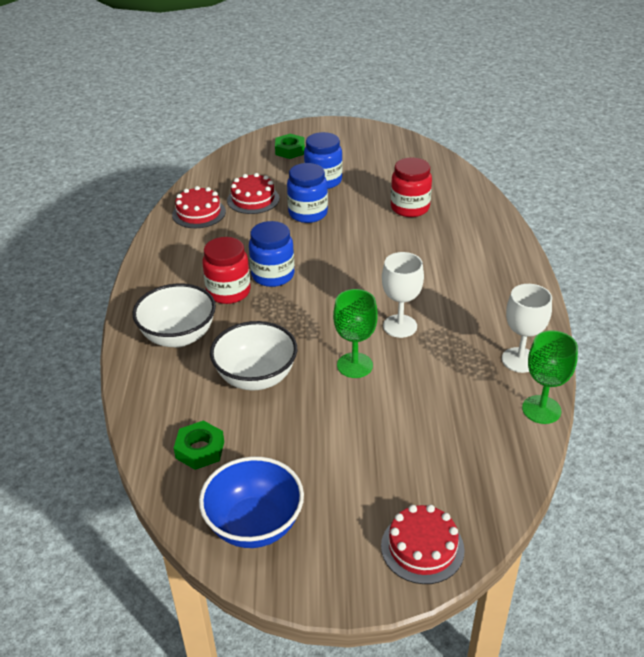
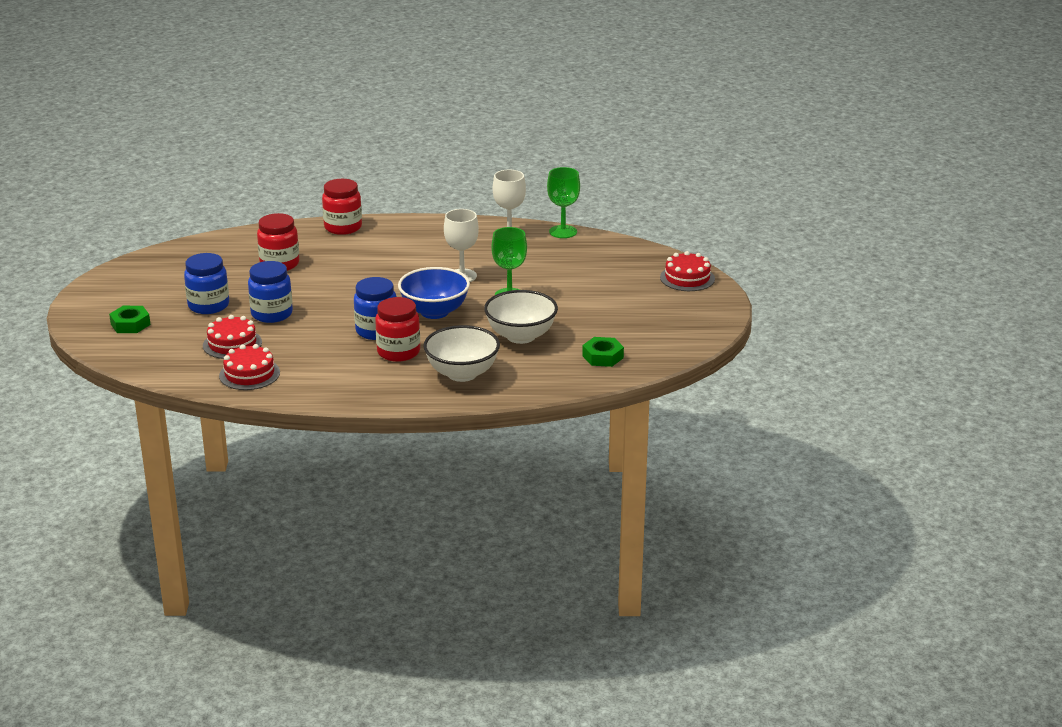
camera: 90 degrees left, 10 degrees down
blue bowl [199,457,304,548] -> blue bowl moved to [398,267,470,319]
none -> red jar [322,179,362,235]

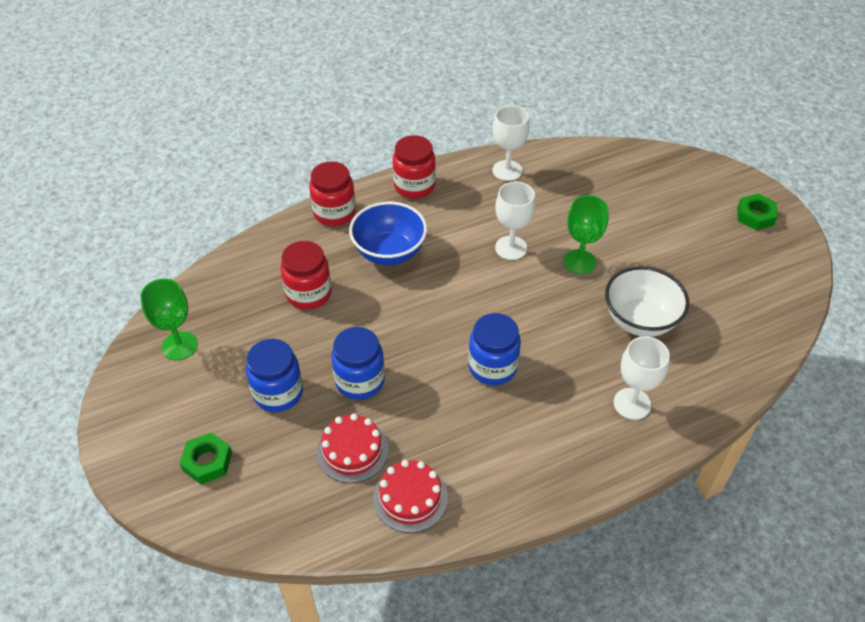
camera: 25 degrees left, 20 degrees up
red jar [375,297,420,362] -> red jar moved to [393,135,436,199]
blue bowl [398,267,470,319] -> blue bowl moved to [349,202,427,265]
white bowl [423,325,500,382] -> white goblet [614,336,670,420]
green goblet [547,167,580,238] -> green goblet moved to [140,278,198,360]
green nut [582,337,624,367] -> green nut moved to [737,194,778,230]
red cake [660,251,715,291] -> none

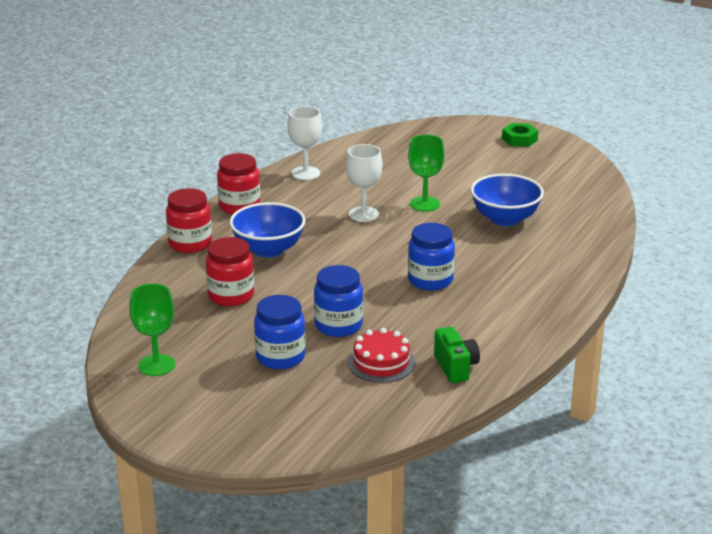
camera: 35 degrees left, 20 degrees down
green nut [180,433,232,484] -> none
red cake [373,460,448,533] -> green camera [434,327,480,383]
white bowl [605,266,689,337] -> blue bowl [471,174,544,226]
white goblet [614,336,670,420] -> none

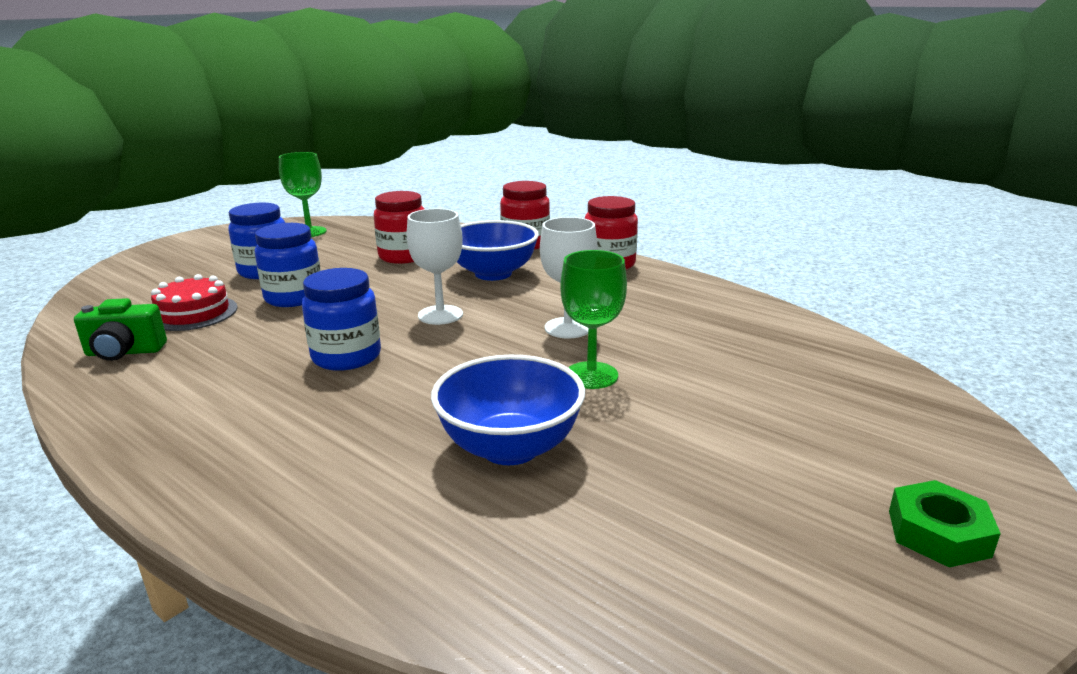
camera: 100 degrees right, 5 degrees down
white goblet [287,106,322,180] -> white goblet moved to [407,209,463,325]

